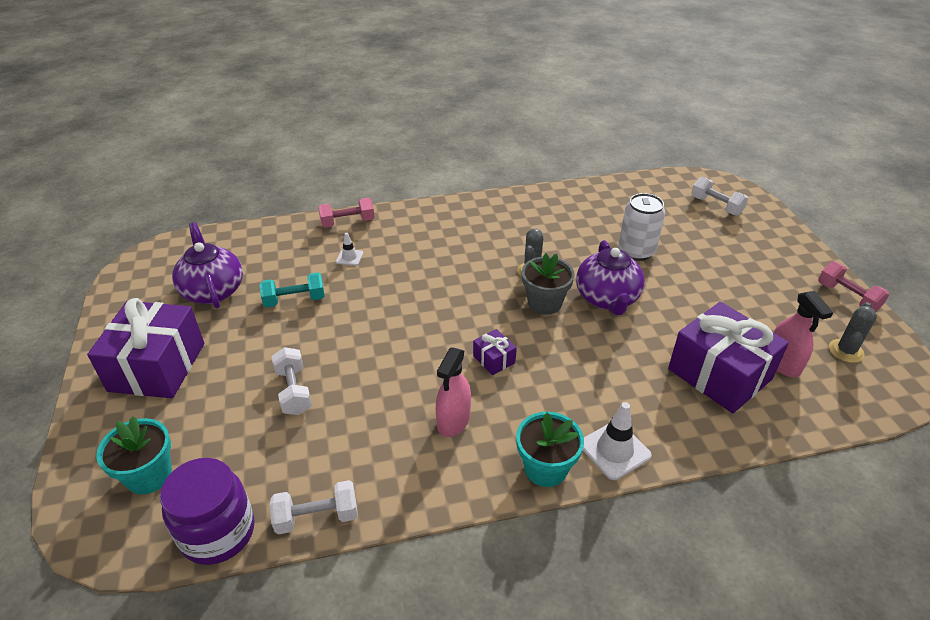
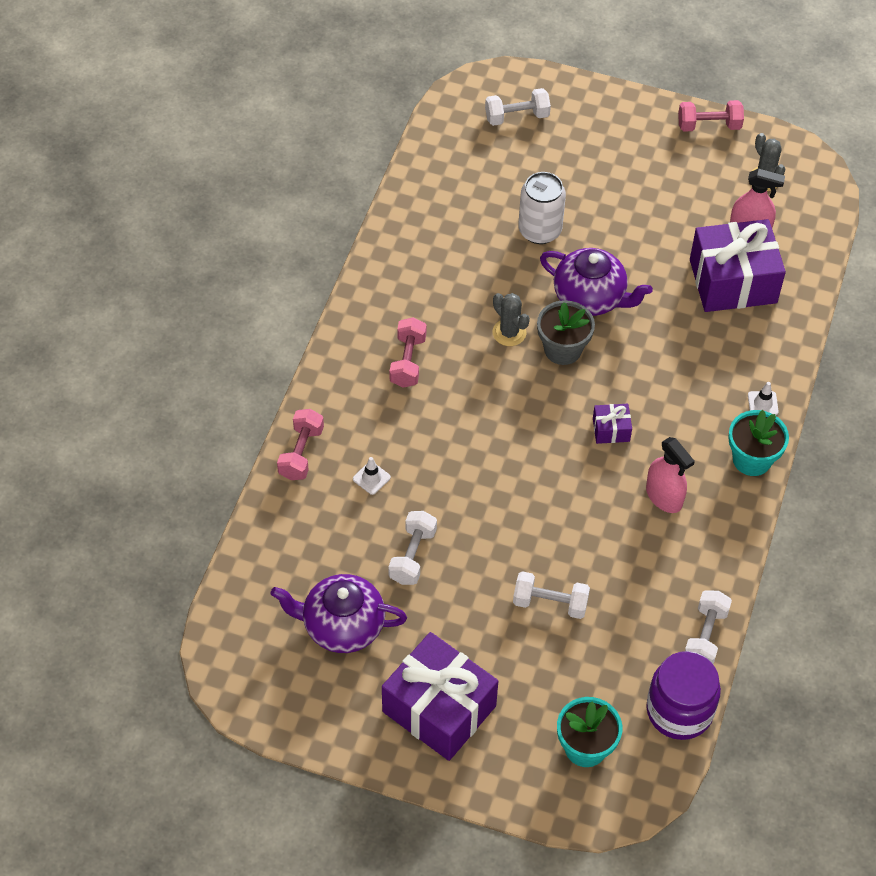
camera: 60 degrees left, 15 degrees up
turquoise dumbbell [259,272,325,308] -> white dumbbell [388,511,437,585]
white traffic cone [582,402,652,480] -> white traffic cone [748,382,779,416], size x0.57
none -> pink dumbbell [390,317,426,388]

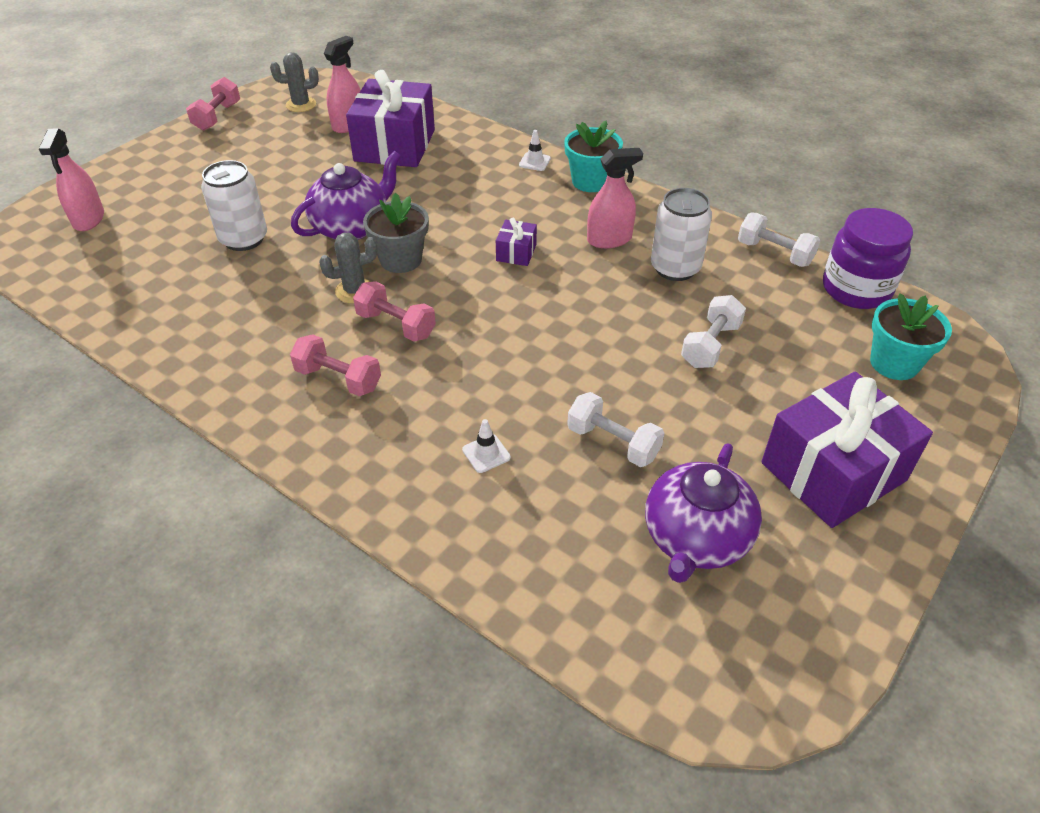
camera: 70 degrees left, 10 degrees down
pink dumbbell [277,409,324,480] -> pink dumbbell moved to [353,281,436,341]
white dumbbell [485,88,551,126] -> pink spray bottle [39,129,104,231]
none -> white can [651,188,712,281]

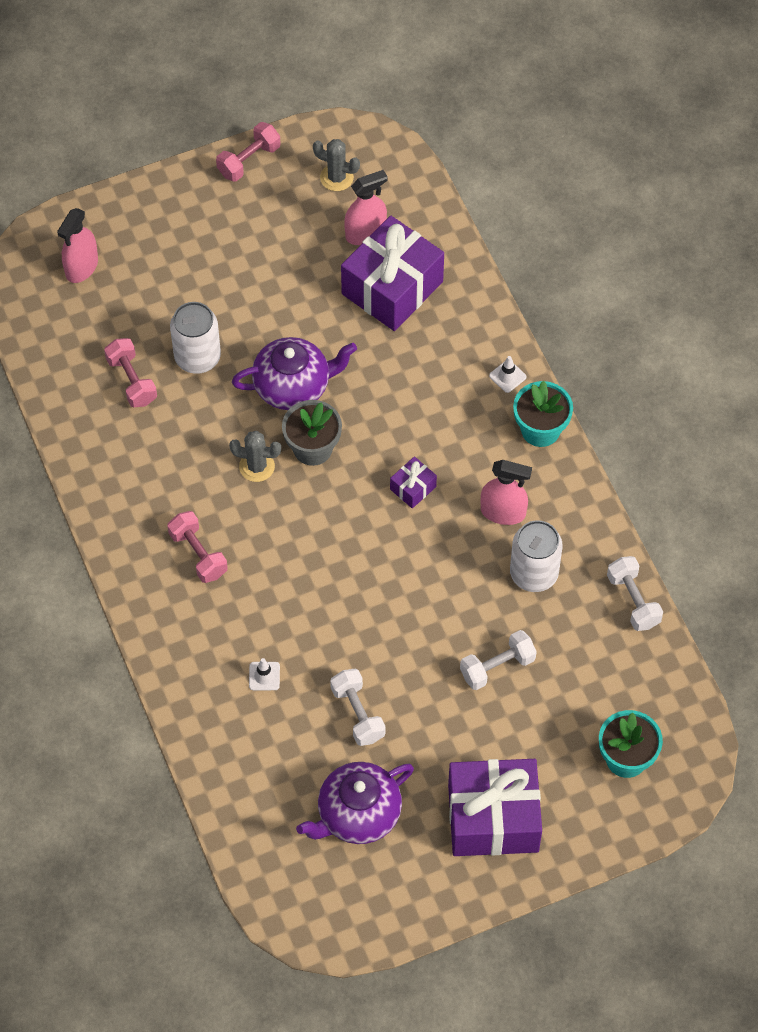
camera: 30 degrees right, 15 degrees up
pink dumbbell [353,281,436,341] -> pink dumbbell moved to [104,338,157,407]
purple jar [823,208,913,309] -> none

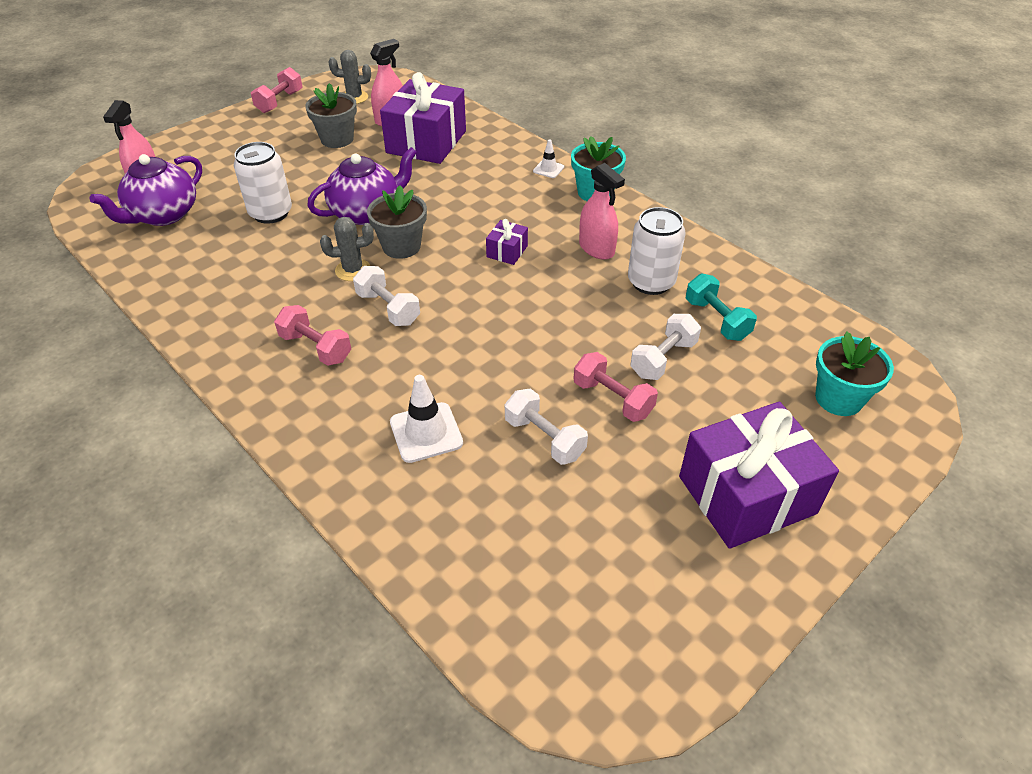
camera: 20 degrees left, 15 degrees down
pink dumbbell [104,338,157,407] -> pink dumbbell moved to [573,352,658,422]
white traffic cone [249,658,280,690] -> white traffic cone [390,375,463,463], size x1.77
purple teapot [296,762,414,844] -> purple teapot moved to [90,154,202,226]
pink spray bottle [481,460,532,525] -> pink spray bottle turned 60 degrees clockwise [579,163,625,260]
white dumbbell [607,556,663,631] -> white dumbbell moved to [353,266,420,326]
none -> grey flower pot [305,83,357,148]
none -> turquoise dumbbell [686,274,757,341]

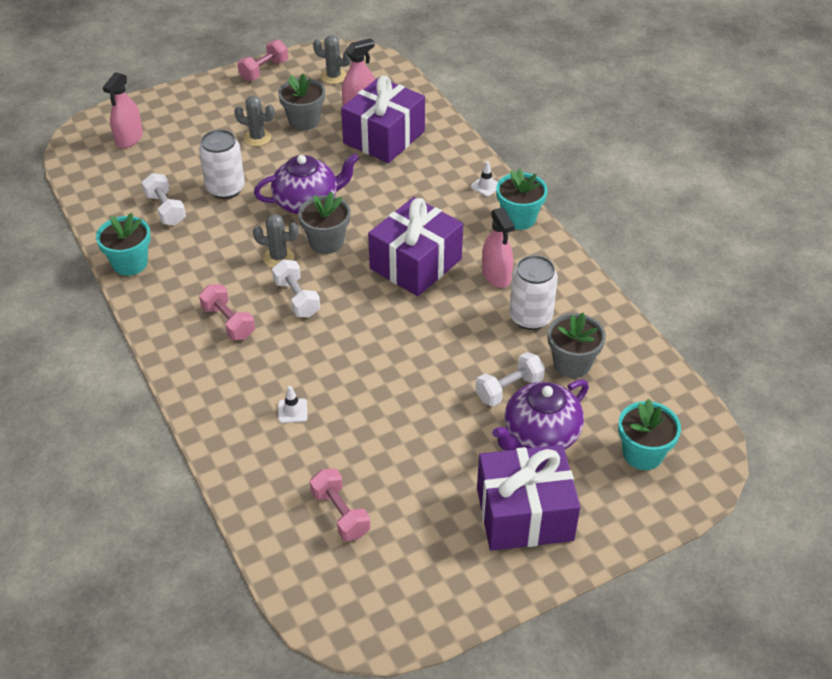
camera: 15 degrees right, 0 degrees up
purple teapot [90,154,202,226] -> purple teapot moved to [492,379,589,450]
white traffic cone [390,375,463,463] -> white traffic cone [278,386,307,423], size x0.57
purple gift [486,219,528,265] -> purple gift [368,197,463,296], size x2.31
white dumbbell [505,389,588,465] -> white dumbbell moved to [142,173,186,225]
pink dumbbell [573,352,658,422] -> pink dumbbell moved to [310,468,370,541]
turquoise dumbbell [686,274,757,341] -> grey flower pot [548,313,606,378]
none -> turquoise flower pot [96,213,151,276]
none -> grey cactus [234,96,275,146]

